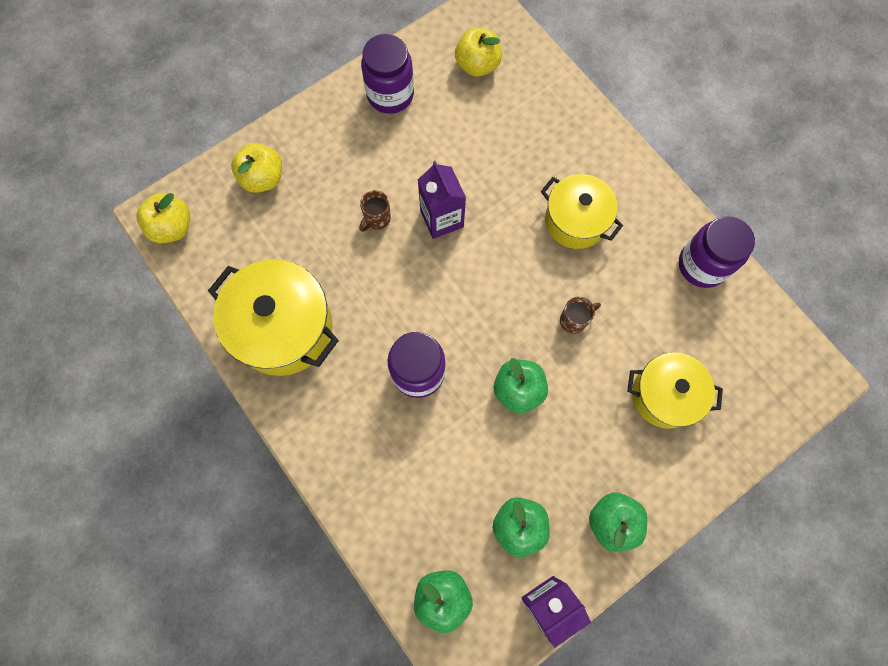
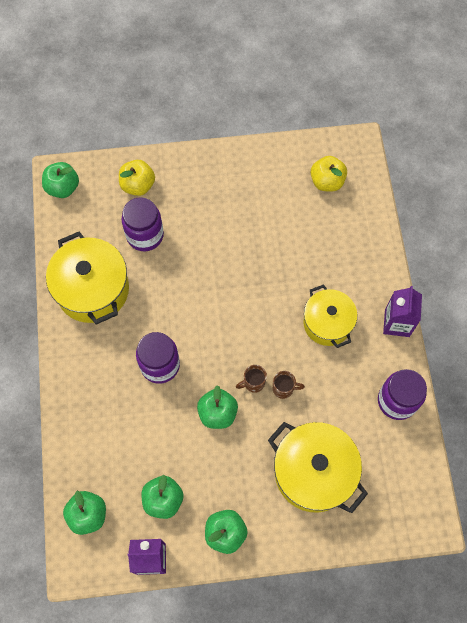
camera: 30 degrees right, 5 degrees down
yellow apple [137,193,190,243] -> green apple [42,162,79,198]
brown mug [359,190,391,232] -> brown mug moved to [236,365,267,393]
purple jar [361,34,414,114] -> purple jar moved to [121,197,164,251]
purple carton [418,161,466,239] -> purple carton moved to [383,286,422,337]
yellow pot [627,352,723,429] -> yellow pot [268,422,368,513], size x1.51

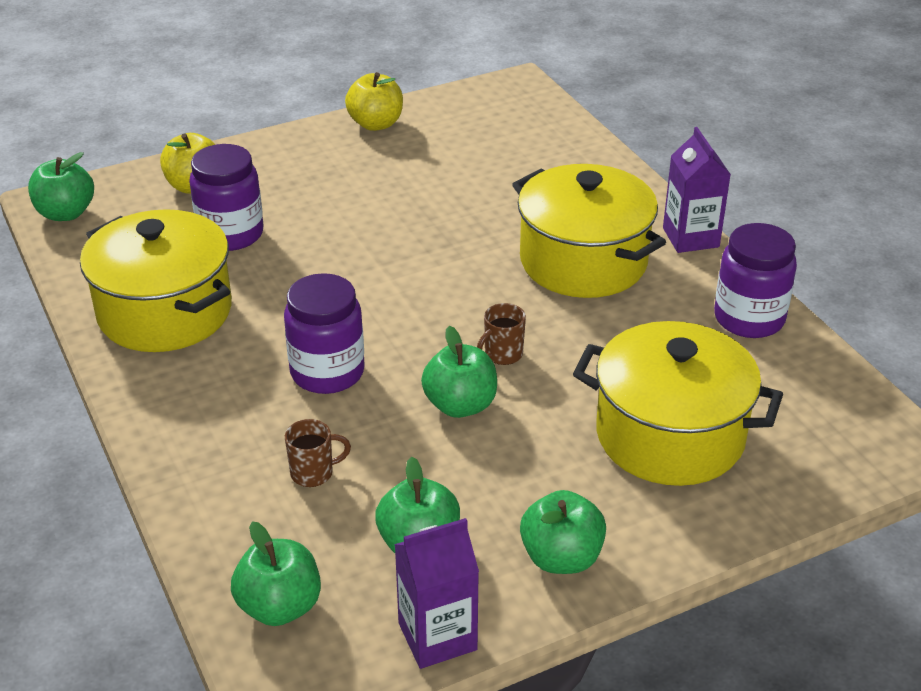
camera: 20 degrees left, 30 degrees down
brown mug [273,371,305,399] -> brown mug moved to [285,419,351,487]
yellow pot [303,284,357,348] -> yellow pot [512,164,666,298], size x1.51
yellow apple [310,156,347,192] -> yellow apple moved to [345,72,403,131]

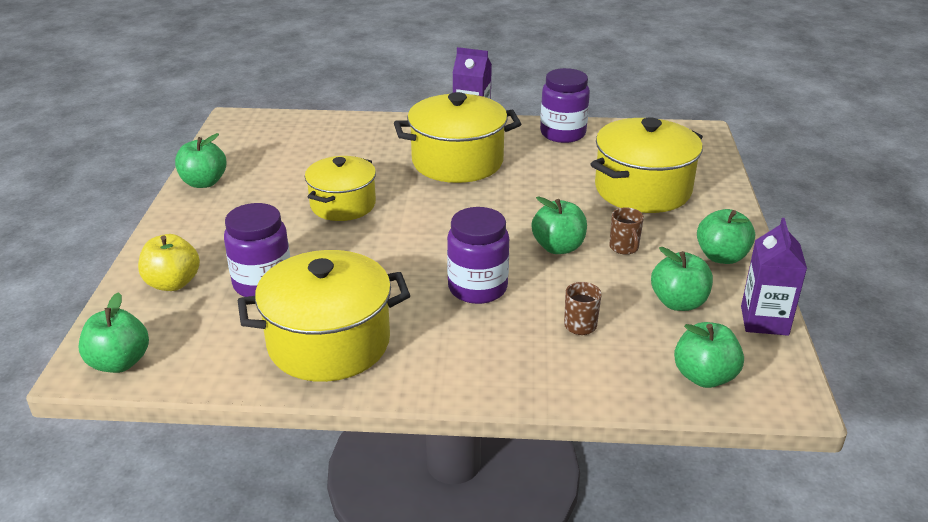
camera: 60 degrees left, 5 degrees down
yellow apple [345,72,403,131] -> green apple [175,133,227,188]
brown mug [477,303,526,365] -> brown mug moved to [610,207,644,255]
none -> yellow pot [305,156,376,221]

